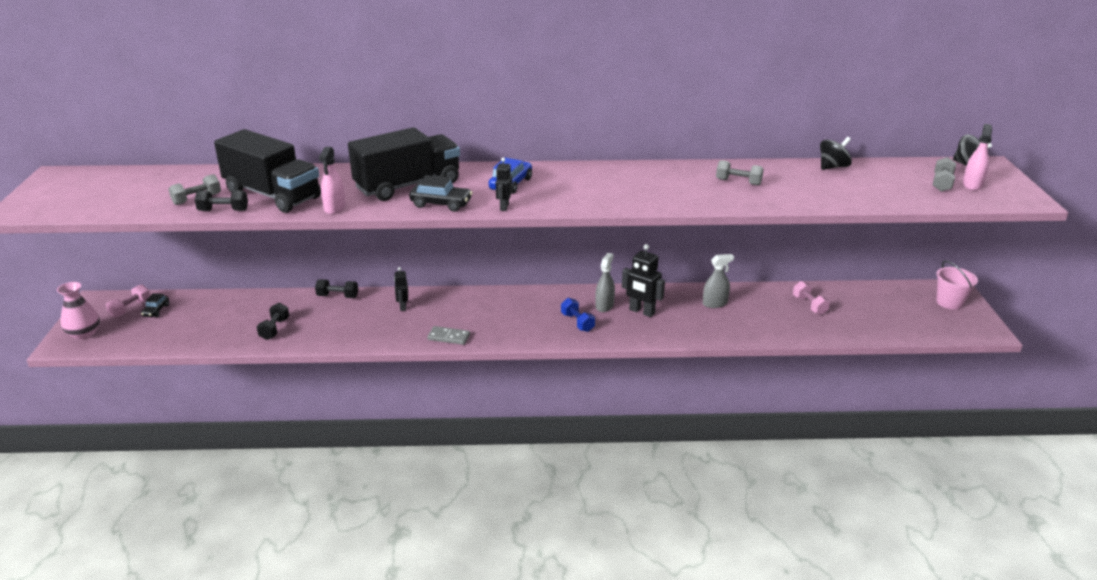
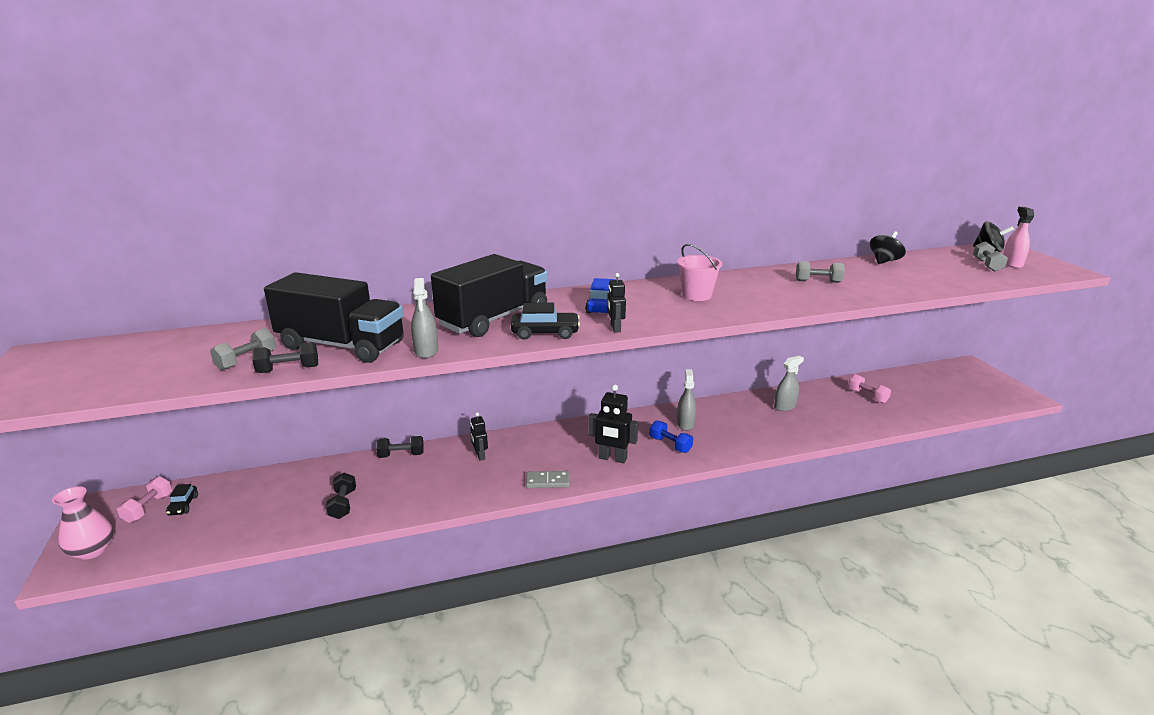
camera: 15 degrees left, 5 degrees down
pink spray bottle [319,147,346,214] -> grey spray bottle [411,278,438,358]
black robot [622,244,665,317] -> black robot moved to [588,385,638,463]
pink bucket [936,261,978,310] -> pink bucket moved to [677,244,723,301]

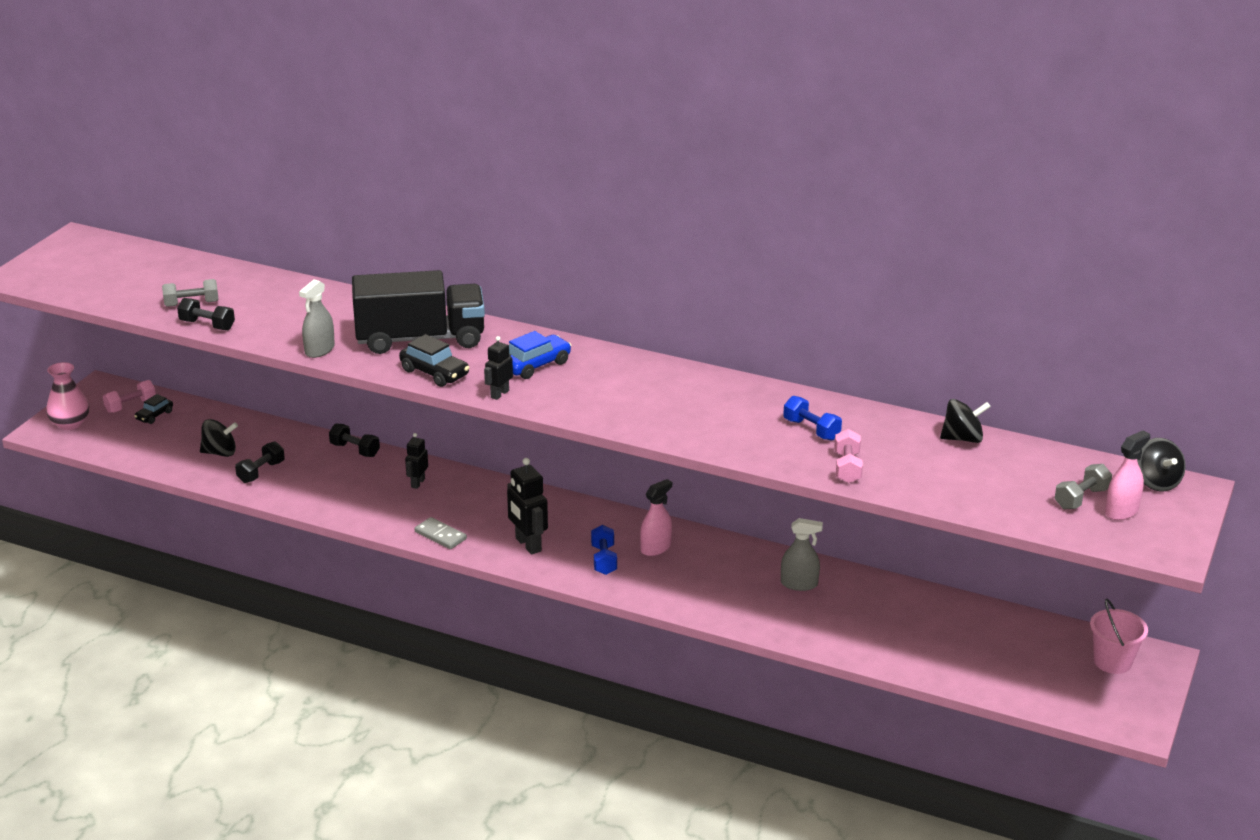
camera: 40 degrees right, 5 degrees up
black truck [264,272,404,363] -> none
pink bucket [677,244,723,301] -> pink bucket moved to [1090,599,1148,674]
grey spray bottle [677,369,696,431] -> pink spray bottle [640,479,672,556]
grey dumbbell [796,261,845,283] -> blue dumbbell [783,396,842,441]
pink dumbbell [848,374,891,403] -> pink dumbbell moved to [834,429,863,483]
none -> black spinning top [200,419,238,457]

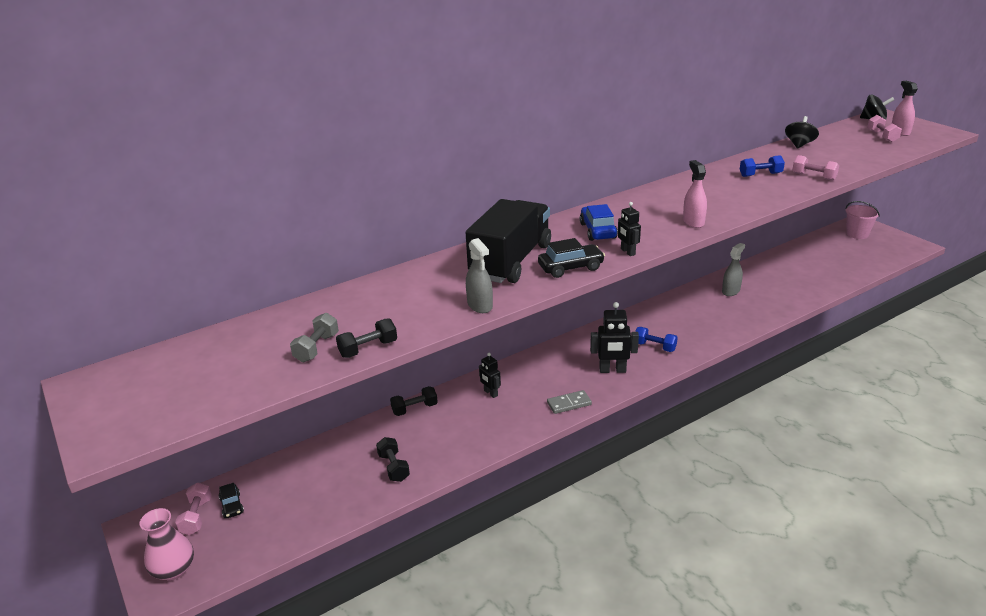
camera: 55 degrees left, 0 degrees up
black spinning top [200,419,238,457] -> none
pink spray bottle [640,479,672,556] -> pink spray bottle moved to [683,160,707,228]
grey dumbbell [1055,464,1112,509] -> pink dumbbell [867,115,902,142]

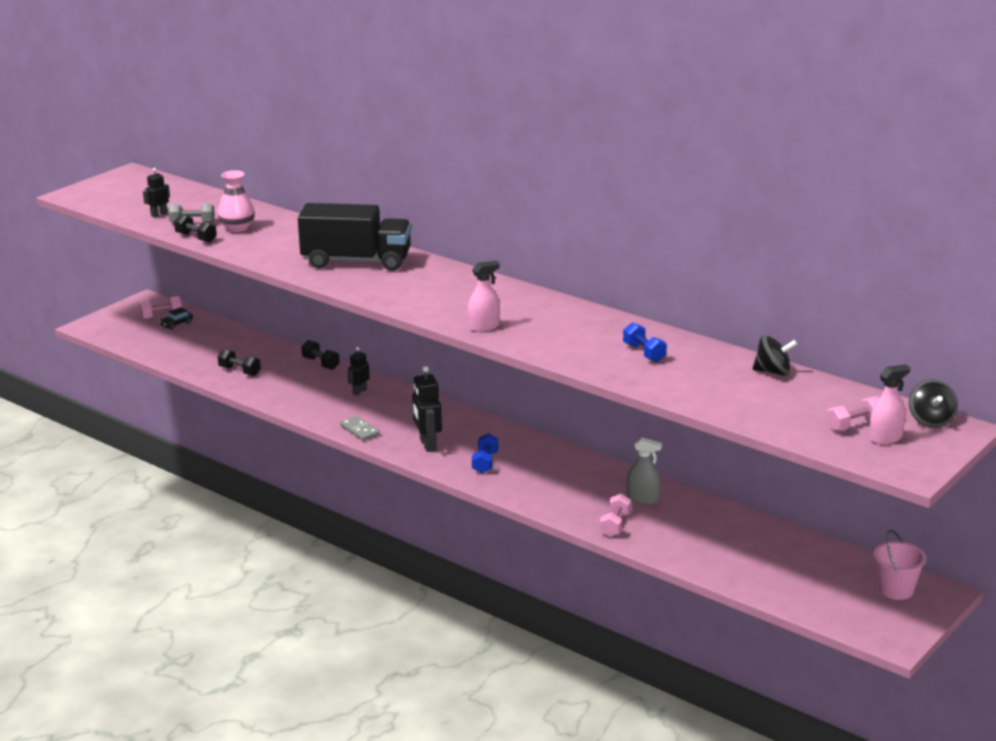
camera: 70 degrees right, 5 degrees down
pink vase [139,508,194,580] -> pink vase moved to [218,170,255,232]
black dumbbell [376,437,410,482] -> black dumbbell turned 75 degrees clockwise [218,349,261,376]
grey spray bottle [466,238,493,313] -> none
black car [538,238,605,278] -> none
blue car [580,204,618,241] -> none
black robot [618,202,641,256] -> black robot moved to [143,168,170,217]
pink dumbbell [792,155,839,181] -> pink dumbbell moved to [600,493,631,537]

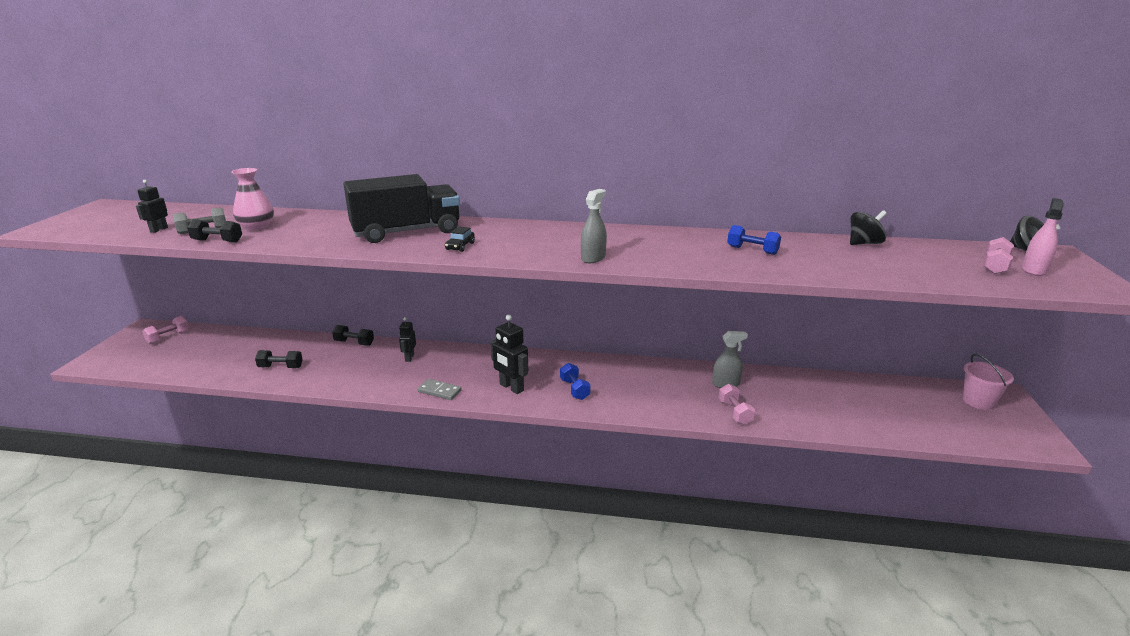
camera: 30 degrees left, 0 degrees up
black car [159,307,193,330] -> black car moved to [445,227,475,252]
pink spray bottle [468,261,500,332] -> grey spray bottle [581,189,607,263]

